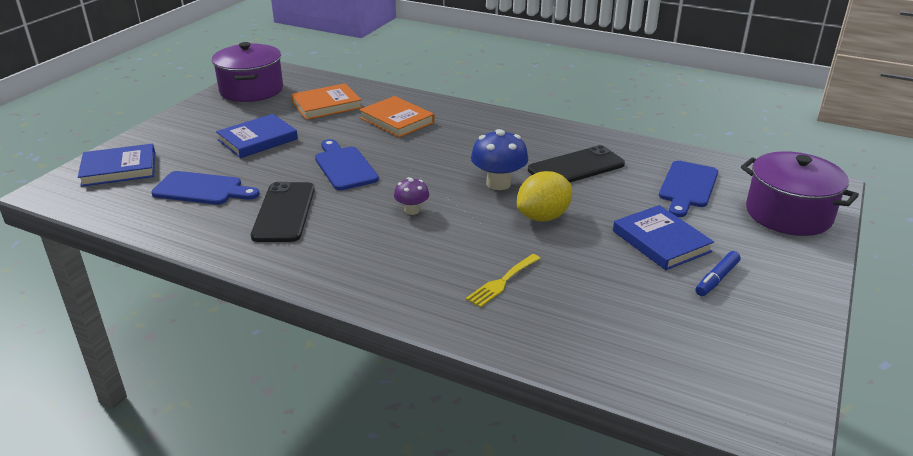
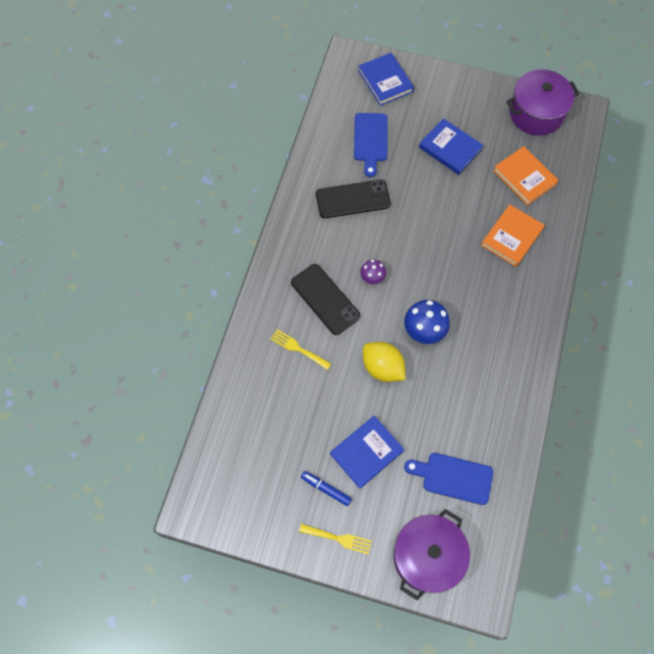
camera: 80 degrees right, 35 degrees up
blue cutting board [315,139,379,190] -> none
black phone [528,145,625,182] -> black phone moved to [291,264,360,335]
none -> yellow fork [299,524,372,555]

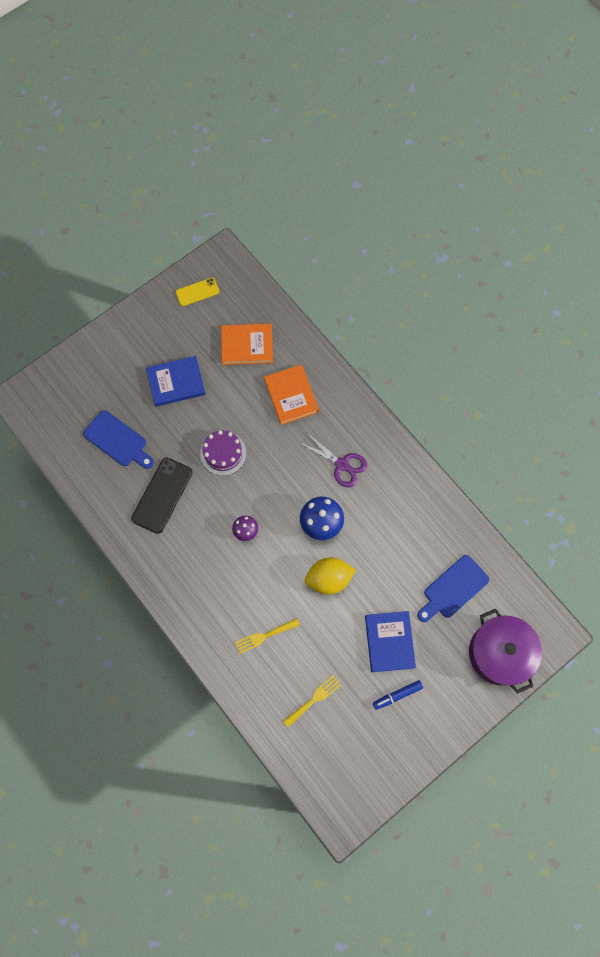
camera: 55 degrees left, 5 degrees up
black phone [291,264,360,335] -> none
yellow fork [299,524,372,555] -> yellow fork moved to [283,675,342,727]
blue book [358,53,414,106] -> none
purple pot [507,69,580,136] -> yellow phone [176,278,219,306]
none -> purple cake [200,430,246,476]
none -> purple scissors [299,433,367,487]

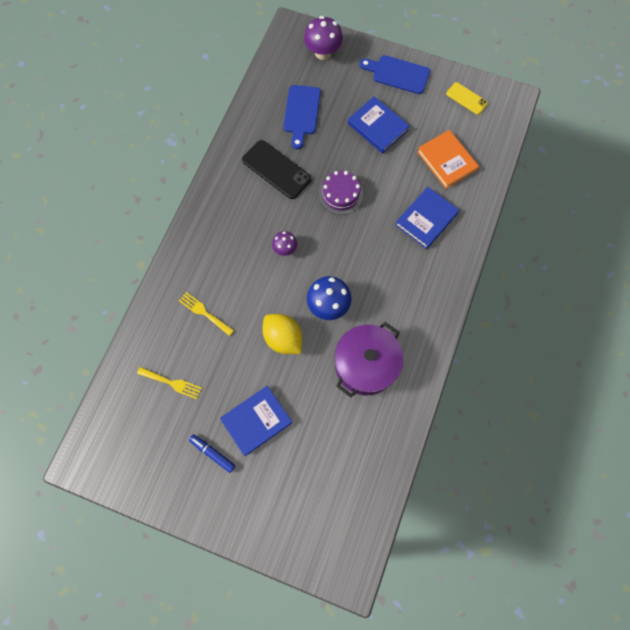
camera: 60 degrees right, 0 degrees up
black phone [131,458,193,534] -> black phone turned 45 degrees clockwise [242,140,312,199]
orange book [264,365,319,425] -> blue book [395,187,459,249]
purple scissors [299,433,367,487] -> none
blue cutting board [417,555,489,622] -> blue cutting board moved to [359,55,430,94]
purple pot [469,609,542,694] -> purple pot moved to [334,322,403,398]
none -> purple mushroom [304,16,343,60]

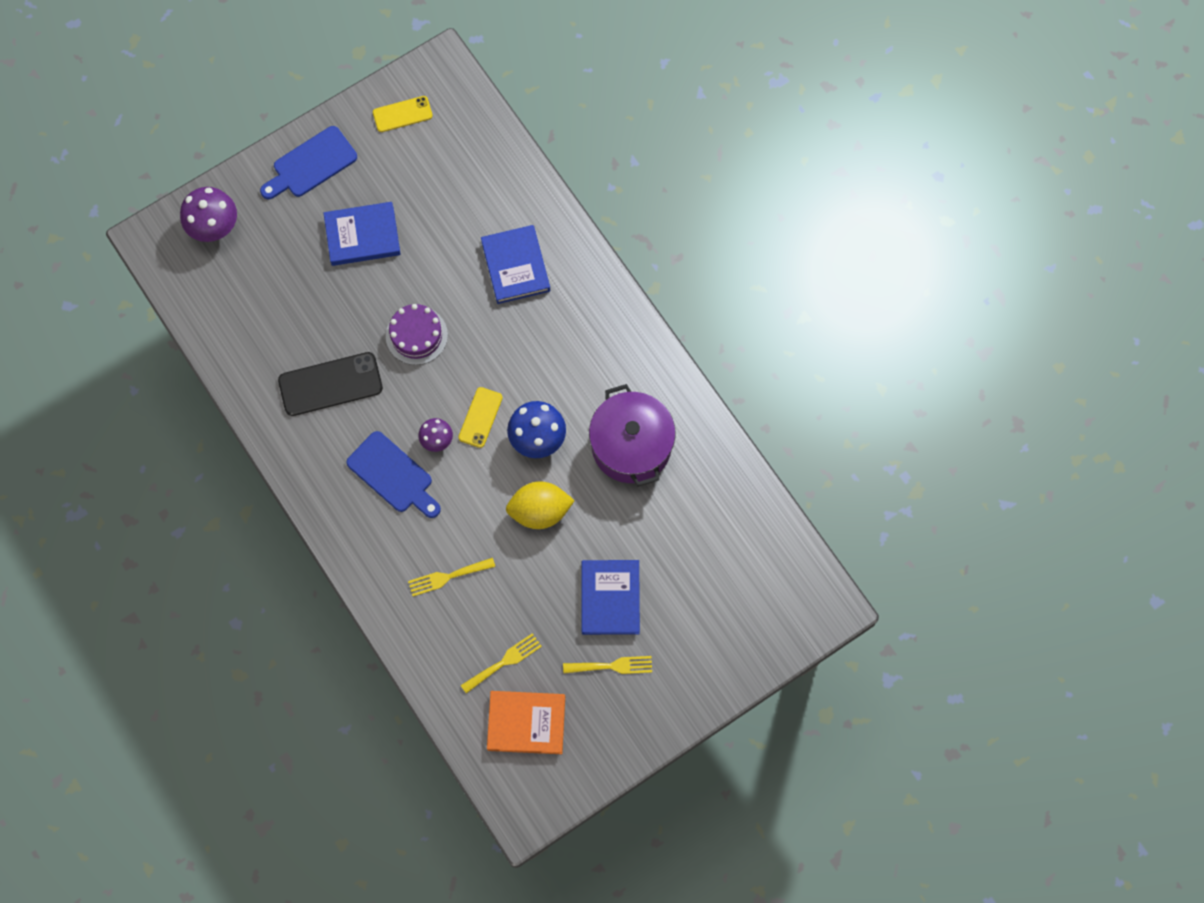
camera: 55 degrees left, 0 degrees up
blue marker [189,434,235,473] -> yellow fork [563,656,652,674]
blue cutting board [283,85,321,149] -> blue cutting board moved to [347,431,441,518]
orange book [417,130,479,189] -> orange book moved to [487,691,565,754]
none -> yellow phone [458,387,503,448]

